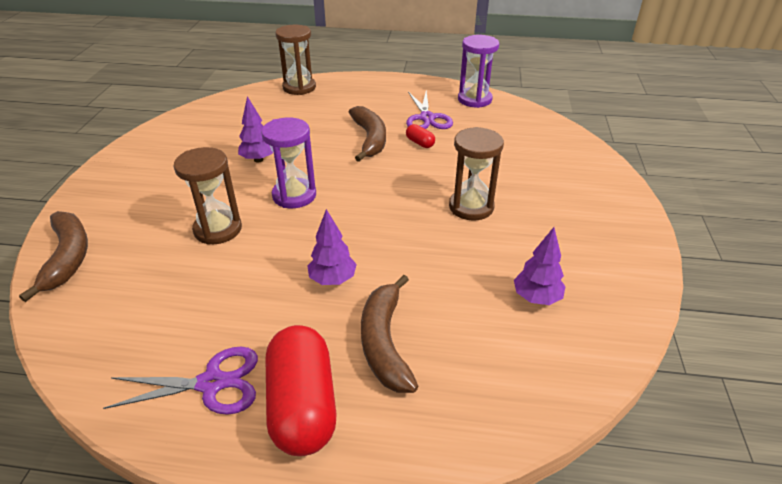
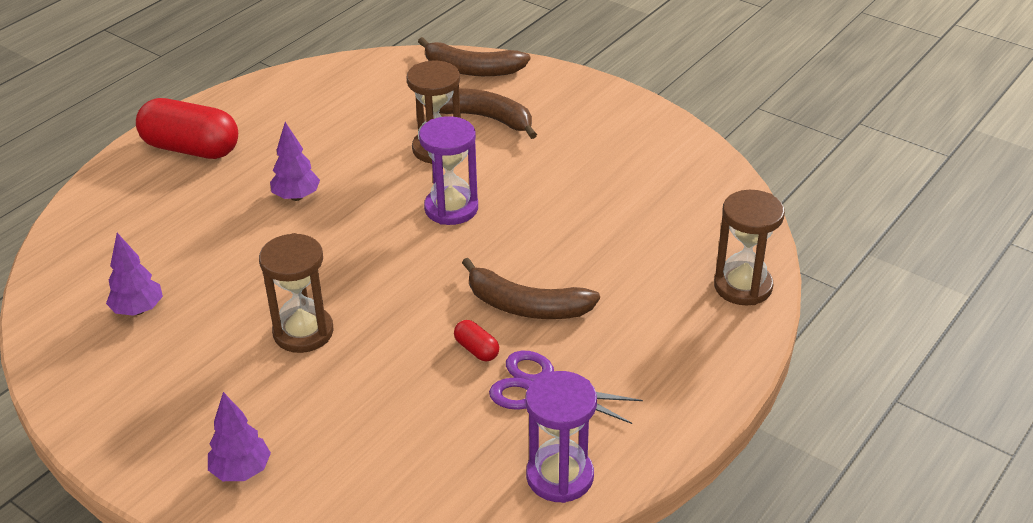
camera: 120 degrees right, 0 degrees up
purple scissors [103,347,258,415] -> none
purple tree [238,96,273,162] -> purple tree moved to [208,392,271,481]
brown banana [361,275,418,393] -> brown banana moved to [424,88,537,139]
red capsule [406,124,435,148] -> red capsule turned 60 degrees clockwise [454,320,499,361]

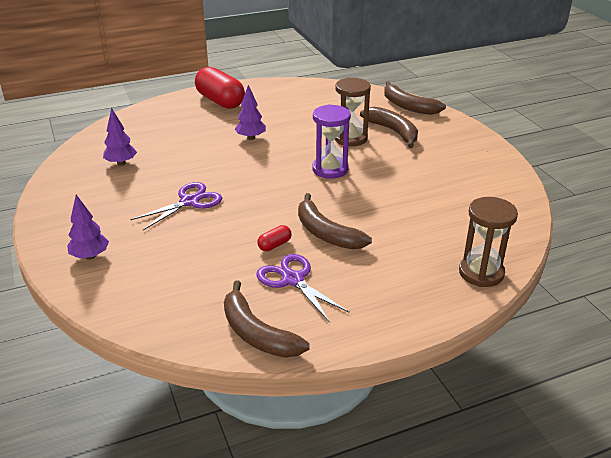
camera: 30 degrees right, 5 degrees down
brown hourglass [259,233,333,353] -> purple scissors [130,182,222,230]
red capsule [454,320,499,361] -> red capsule turned 60 degrees clockwise [257,225,292,251]
purple hourglass [525,371,597,503] -> brown banana [224,280,310,358]

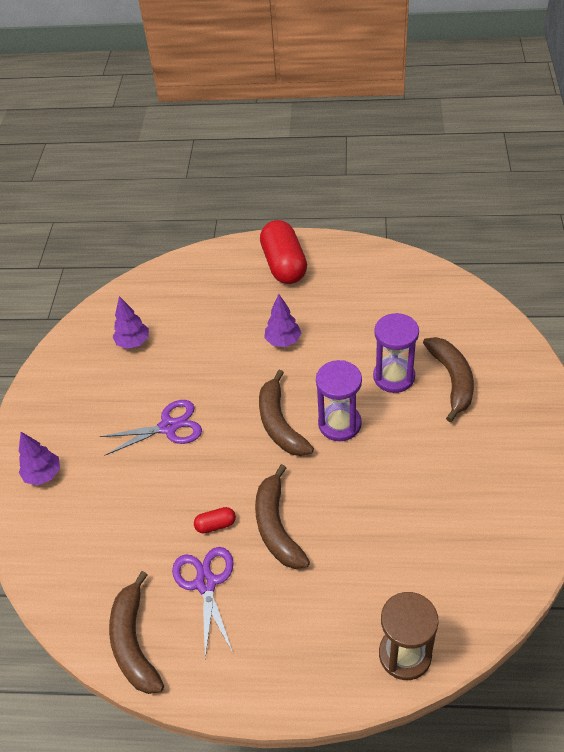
camera: 30 degrees right, 15 degrees up
brown hourglass [335,78,371,146] -> purple hourglass [373,313,419,393]
brown banana [384,81,446,115] -> brown banana moved to [259,370,314,456]

